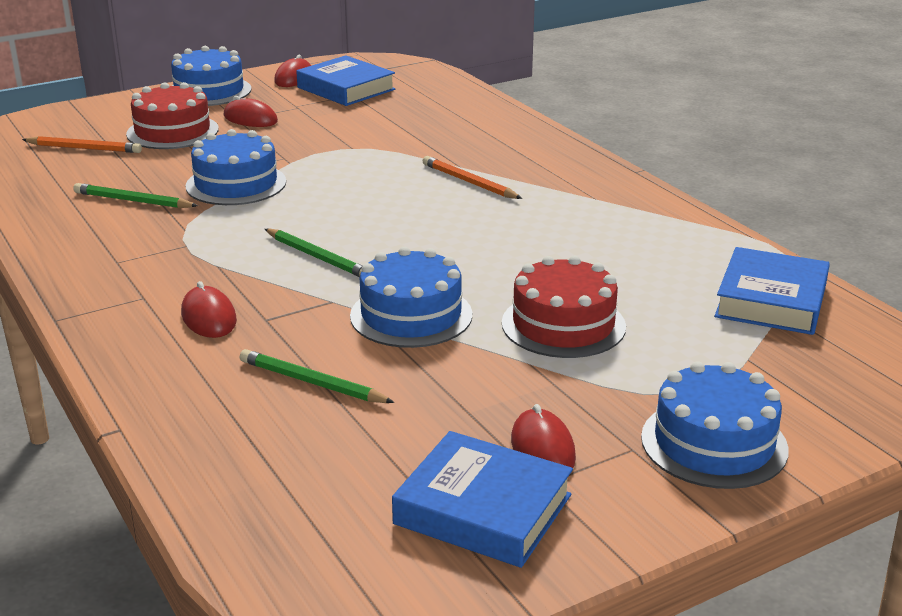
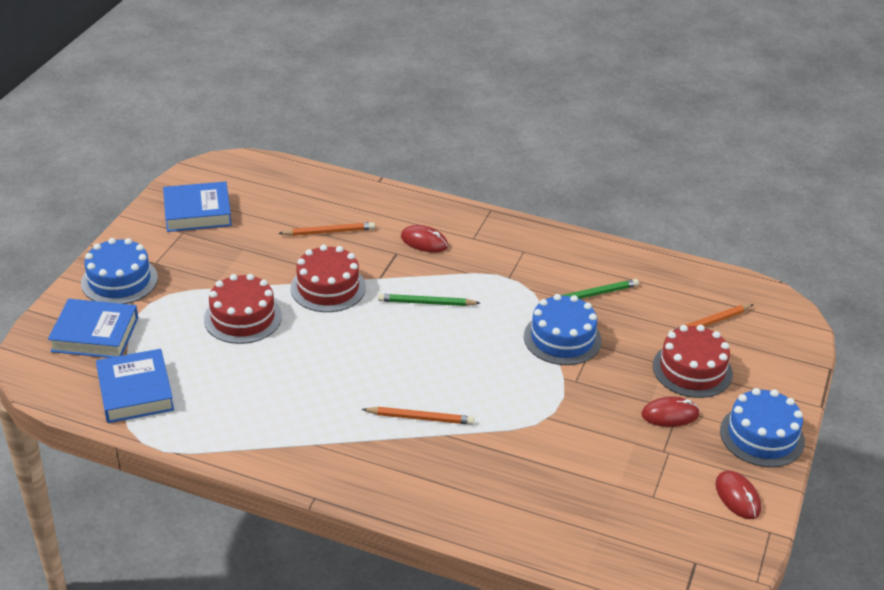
camera: 140 degrees right, 10 degrees up
green pencil [240,349,395,403] -> orange pencil [278,222,375,236]
blue book [296,55,395,106] -> blue book moved to [48,299,138,358]
blue cake [350,247,472,348] -> red cake [290,245,366,312]
red mouse [511,404,576,468] -> none

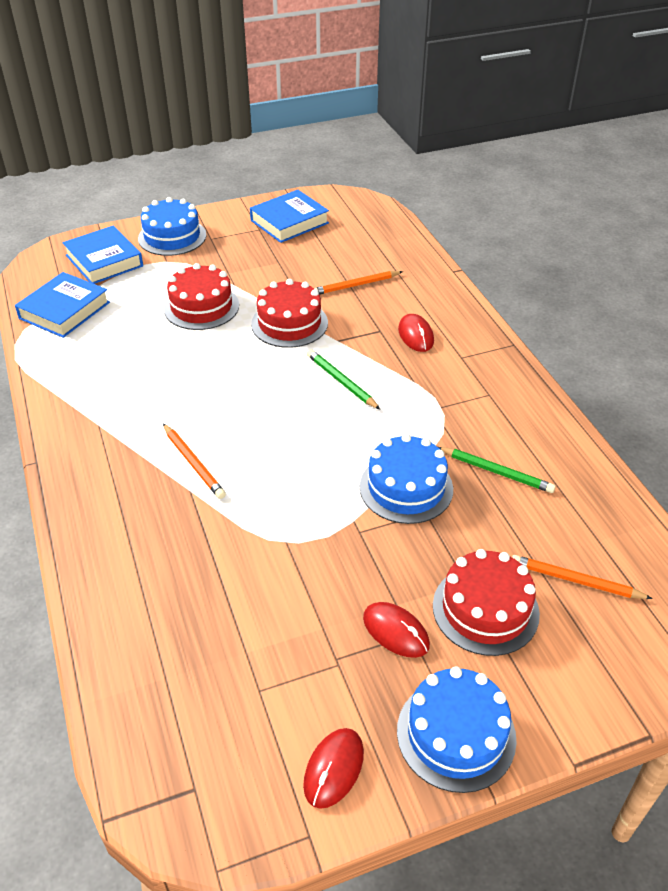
camera: 50 degrees right, 5 degrees up
blue book [163,181,232,232] -> blue book turned 75 degrees counterclockwise [250,190,329,243]
orange pencil [278,222,375,236] -> orange pencil turned 120 degrees clockwise [314,271,403,295]

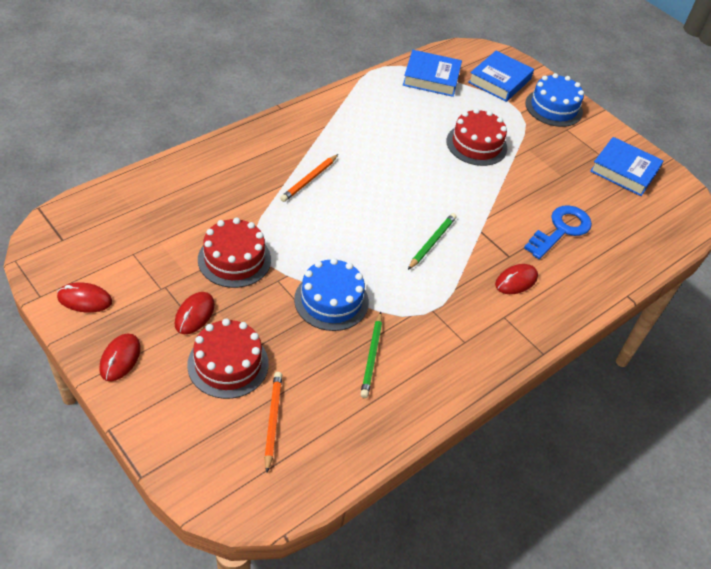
camera: 65 degrees right, 5 degrees up
red cake [251,279,328,348] -> red cake moved to [198,218,271,288]
orange pencil [314,271,403,295] -> blue key [524,205,592,259]
blue cake [397,666,517,793] -> red mouse [99,334,141,381]

